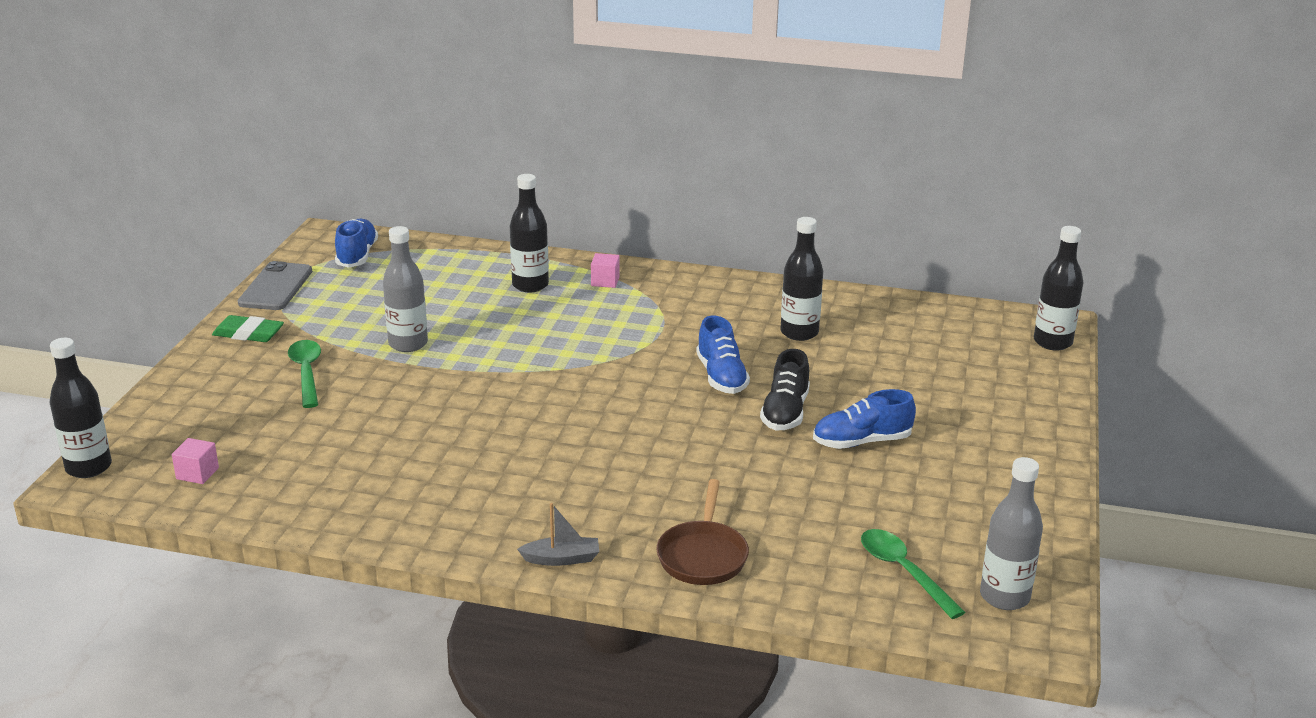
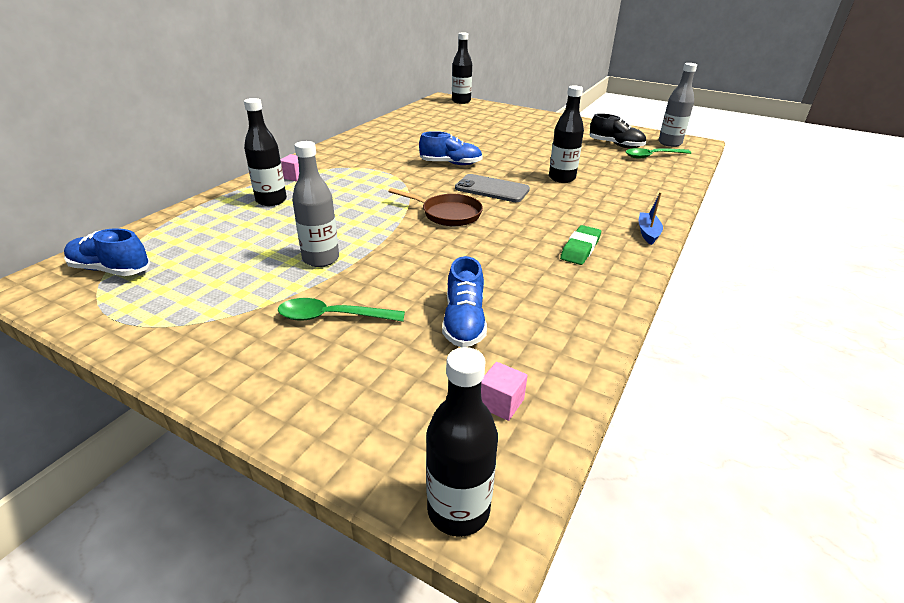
camera: 75 degrees left, 5 degrees up
green eraser [212,315,284,342] -> green eraser moved to [560,225,601,265]
grey phone [238,261,312,310] -> grey phone moved to [455,174,530,202]
grey boat [517,503,599,566] -> blue boat [639,192,663,245]
brown pan [656,479,749,585] -> brown pan moved to [388,188,483,226]
black shoe [760,349,810,430] -> black shoe moved to [589,113,646,148]
black bottle [780,217,823,341] -> black bottle moved to [549,85,584,183]
blue shoe [813,389,916,449] -> blue shoe moved to [442,256,487,347]

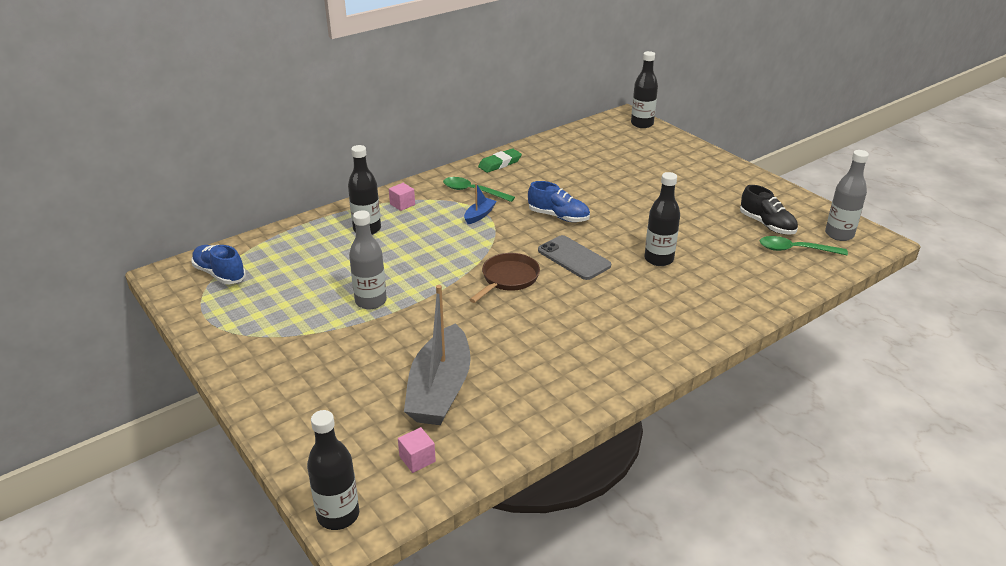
camera: 25 degrees right, 0 degrees up
green spoon [278,298,405,322] -> green spoon moved to [443,177,515,202]
brown pan [388,188,483,226] -> brown pan turned 105 degrees counterclockwise [469,253,540,303]
blue shoe [442,256,487,347] -> grey boat [404,285,471,425]
green eraser [560,225,601,265] -> green eraser moved to [478,149,522,173]
blue boat [639,192,663,245] -> blue boat moved to [464,183,496,224]

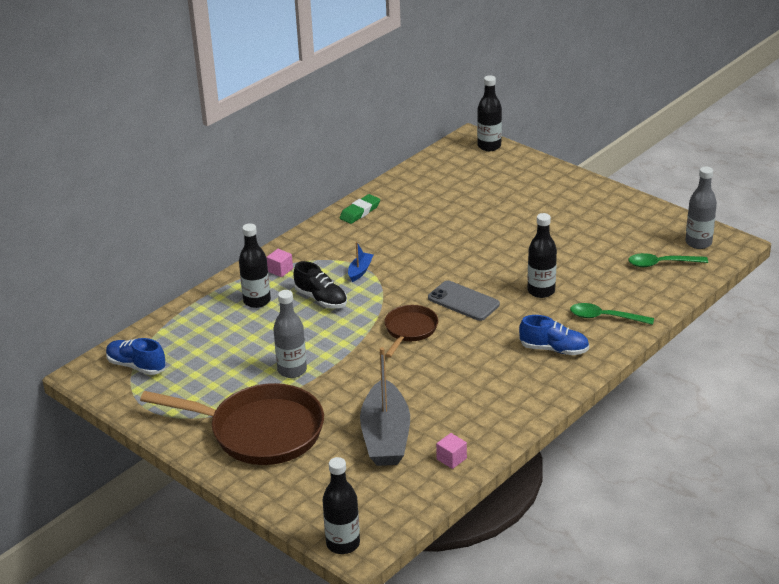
camera: 10 degrees left, 0 degrees up
pink cube [398,427,436,473] -> pink cube moved to [436,433,467,469]
green spoon [443,177,515,202] -> green spoon moved to [570,303,654,325]
blue shoe [528,181,590,222] -> blue shoe moved to [519,315,589,355]
black shoe [740,185,798,235] -> black shoe moved to [293,261,347,308]
none -> brown pan [140,383,324,465]

